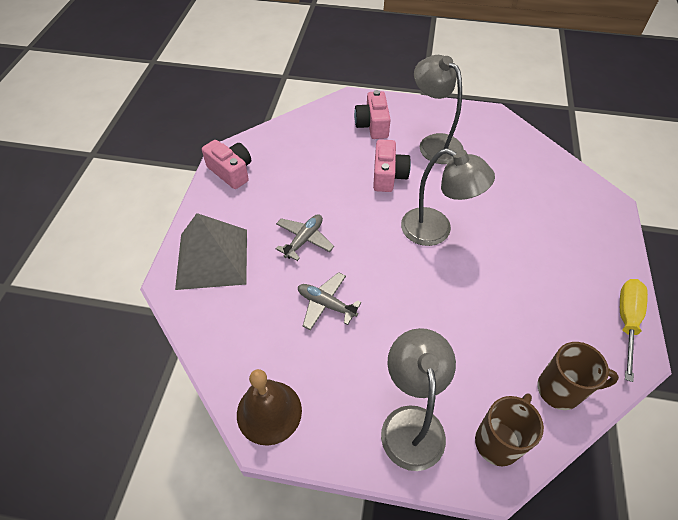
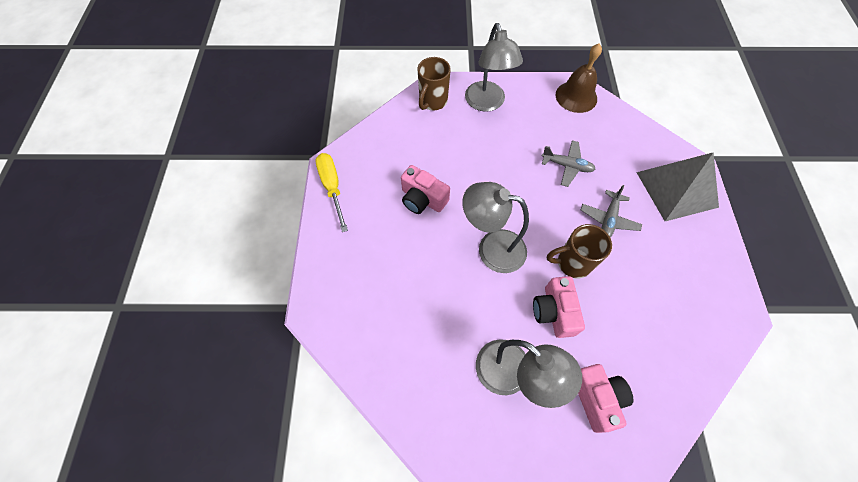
camera: 170 degrees right, 10 degrees up
pink camera [202,140,251,189] -> pink camera moved to [401,165,450,214]
brown mug [537,342,619,410] -> brown mug moved to [547,224,612,278]
yellow screwdriver [620,279,648,382] -> yellow screwdriver turned 150 degrees clockwise [315,153,348,232]

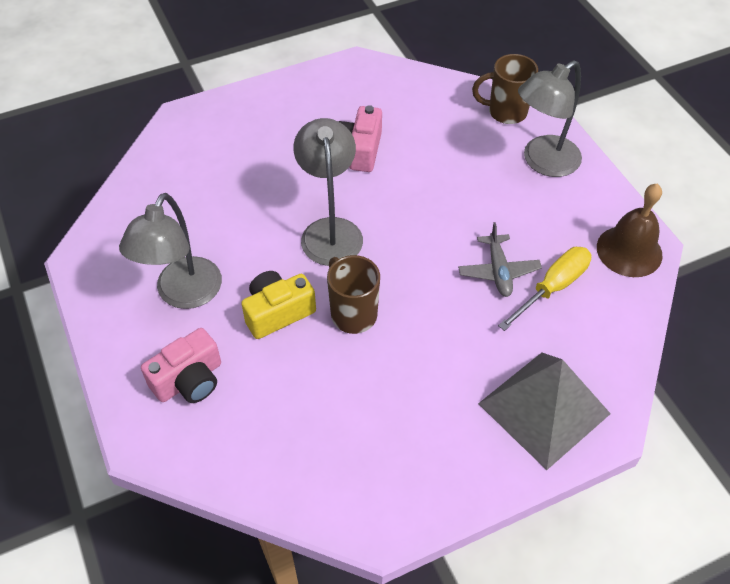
camera: 65 degrees right, 10 degrees down
yellow screwdriver [315,153,348,232] -> yellow screwdriver moved to [498,247,591,331]
pink camera [533,276,585,338] -> yellow camera [241,271,316,339]
grey plane [581,185,642,237] -> none

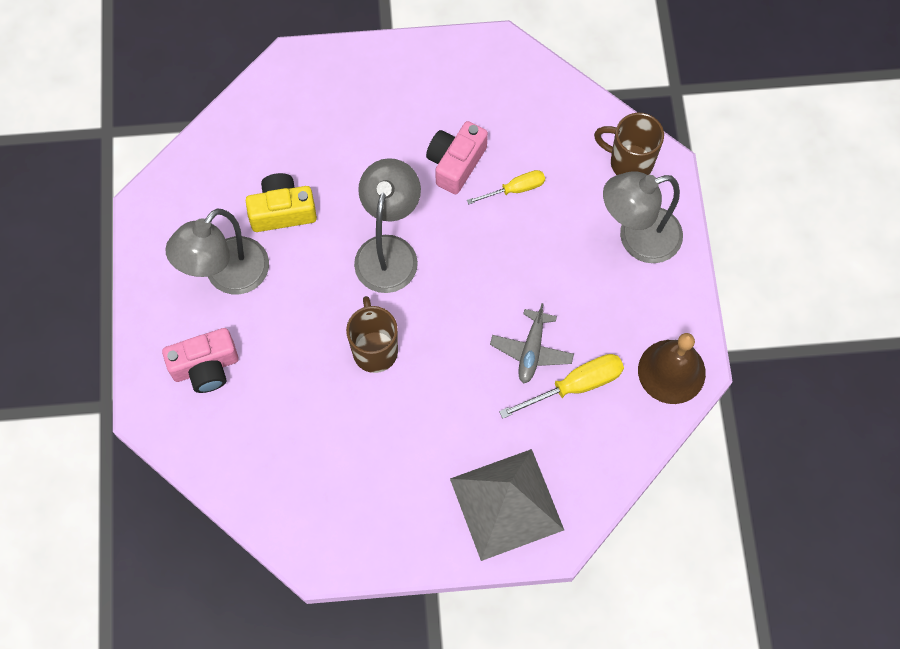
camera: 20 degrees right, 15 degrees up
yellow camera [241,271,316,339] -> yellow camera moved to [246,173,317,232]
none -> yellow screwdriver [467,170,545,205]

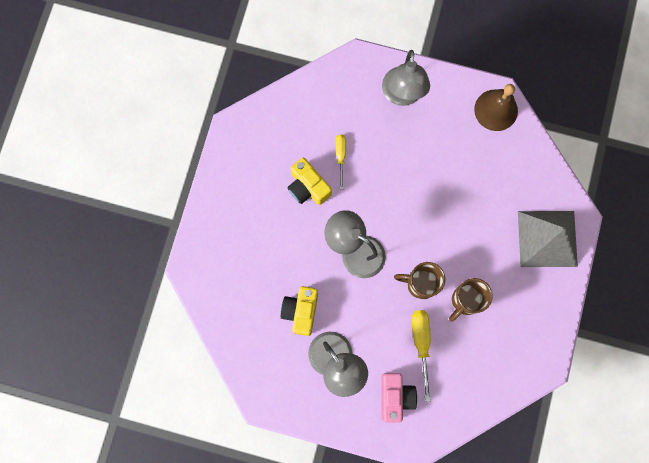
camera: 70 degrees left, 10 degrees up
pink camera [426,121,488,195] -> yellow camera [287,158,332,205]
grey plane [490,303,574,383] -> none
yellow screwdriver [499,354,624,419] -> yellow screwdriver moved to [411,310,431,402]
brown mug [594,113,664,175] -> brown mug moved to [449,278,493,322]

